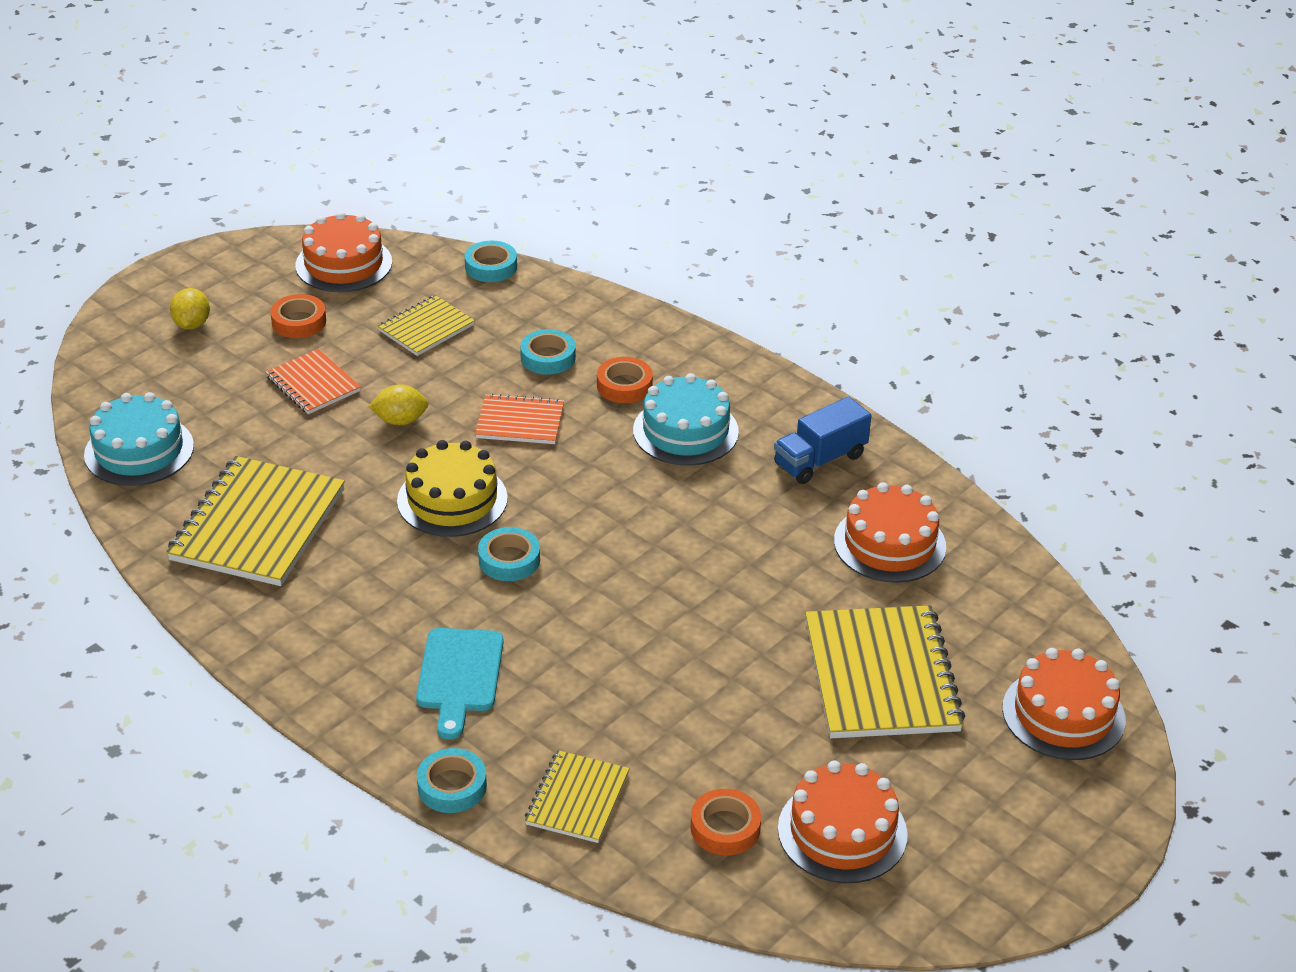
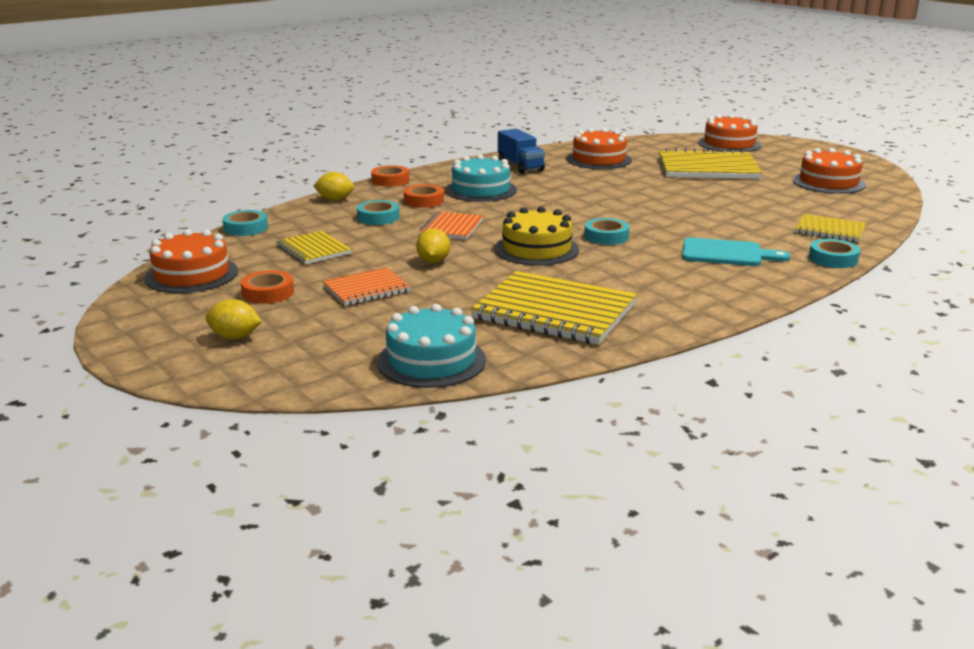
camera: 80 degrees left, 15 degrees down
orange tape [690,789,761,855] -> orange tape moved to [371,165,409,187]
none -> yellow lemon [313,172,354,201]

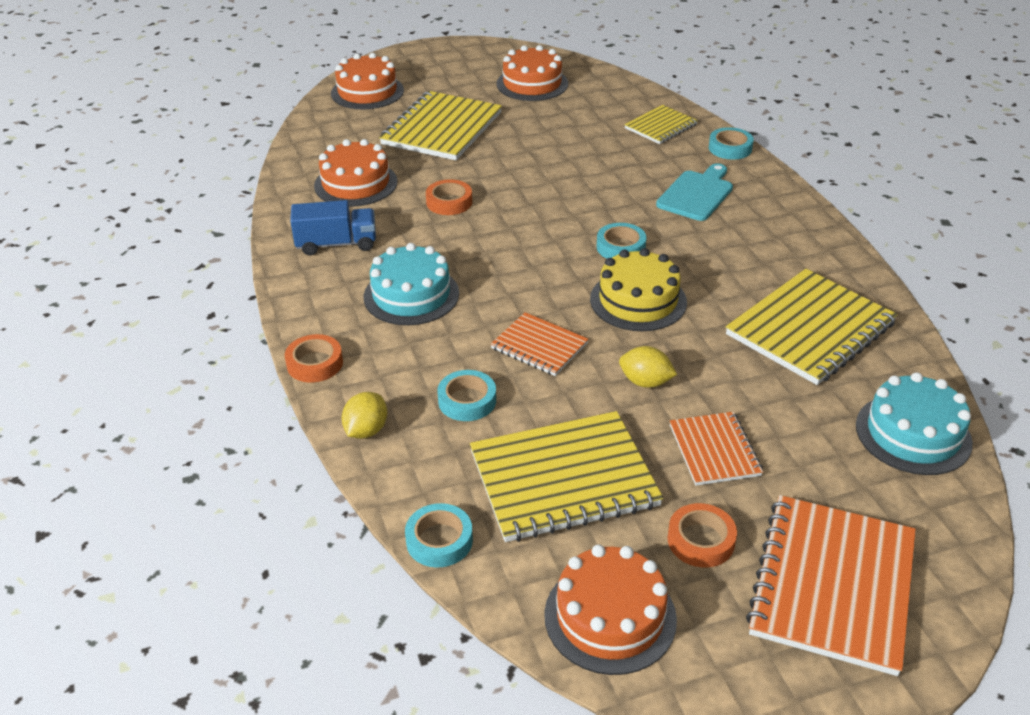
camera: 70 degrees left, 15 degrees up
yellow lemon [205,299,262,340] -> orange notebook [746,495,916,676]
yellow notebook [276,231,352,265] -> yellow notebook [470,411,663,542], size x1.81
orange tape [404,184,444,208] -> orange tape moved to [426,179,472,215]

